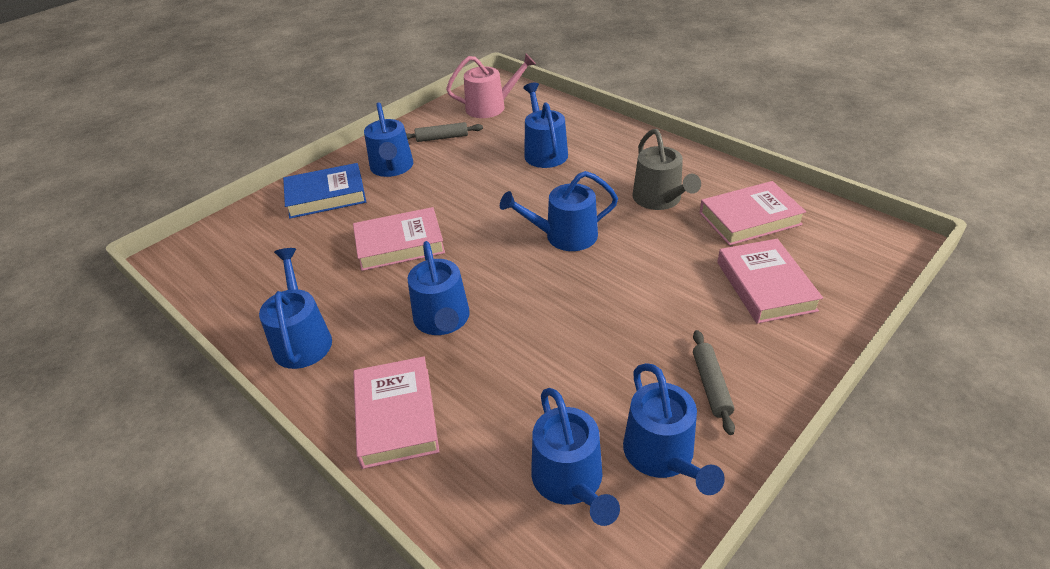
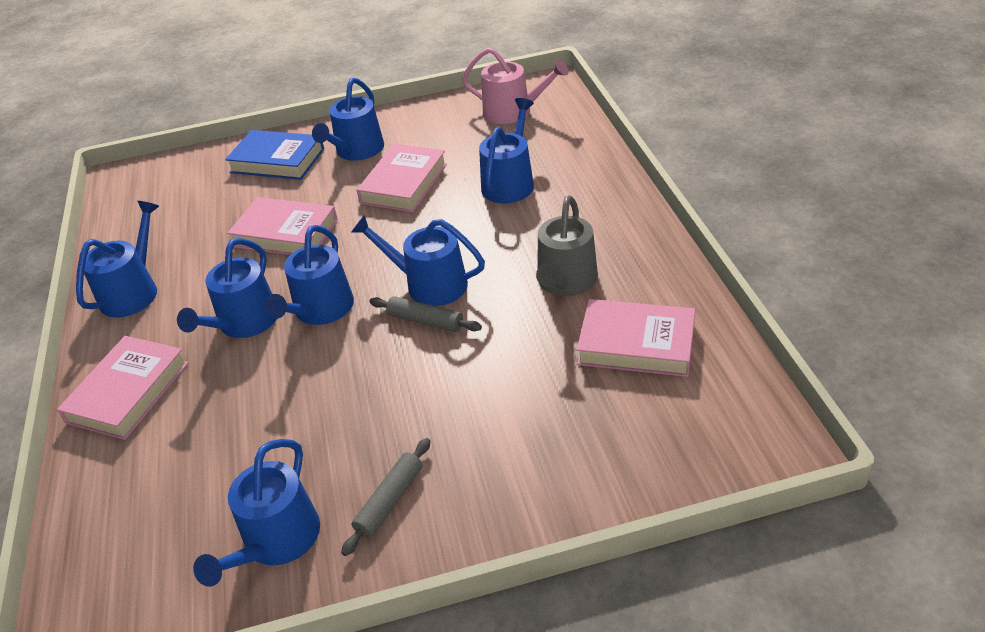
camera: 35 degrees right, 0 degrees up
grey rolling pin [406,122,483,142] -> grey rolling pin moved to [369,296,482,332]
blue watering can [531,388,620,526] -> blue watering can moved to [264,225,354,325]
pink book [717,239,823,324] -> pink book moved to [357,144,447,212]

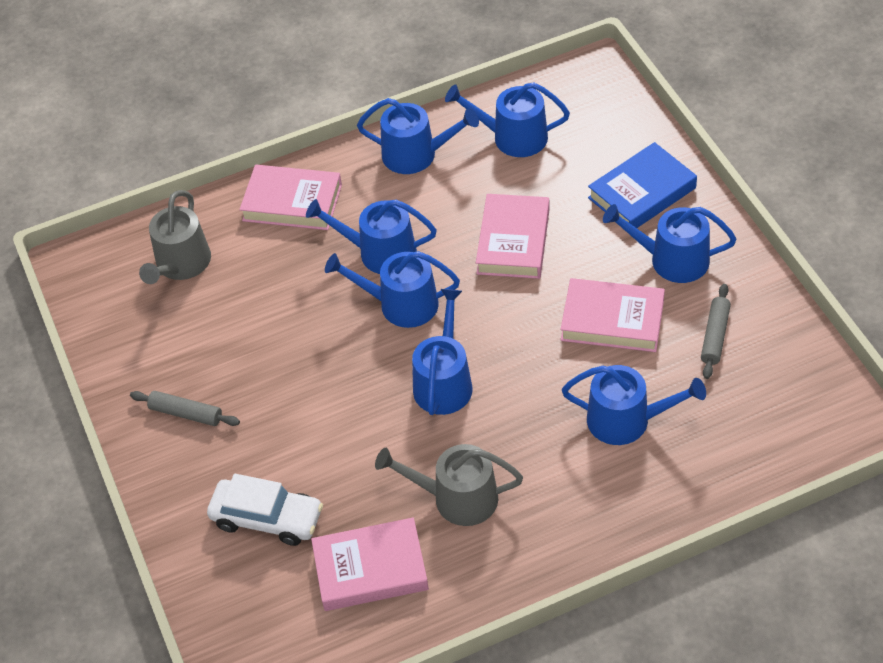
camera: 80 degrees right, 10 degrees up
blue watering can [193,439,320,587] -> blue watering can moved to [445,82,570,157]
blue book [225,130,324,180] -> blue book turned 45 degrees clockwise [588,142,697,228]
grey rolling pin [369,296,482,332] -> grey rolling pin moved to [701,284,731,379]
pink watering can [462,48,569,124] -> none
pink book [577,299,695,377] -> pink book turned 75 degrees clockwise [311,518,429,611]
none -> grey watering can [139,190,211,284]
none -> white car [207,474,323,546]

